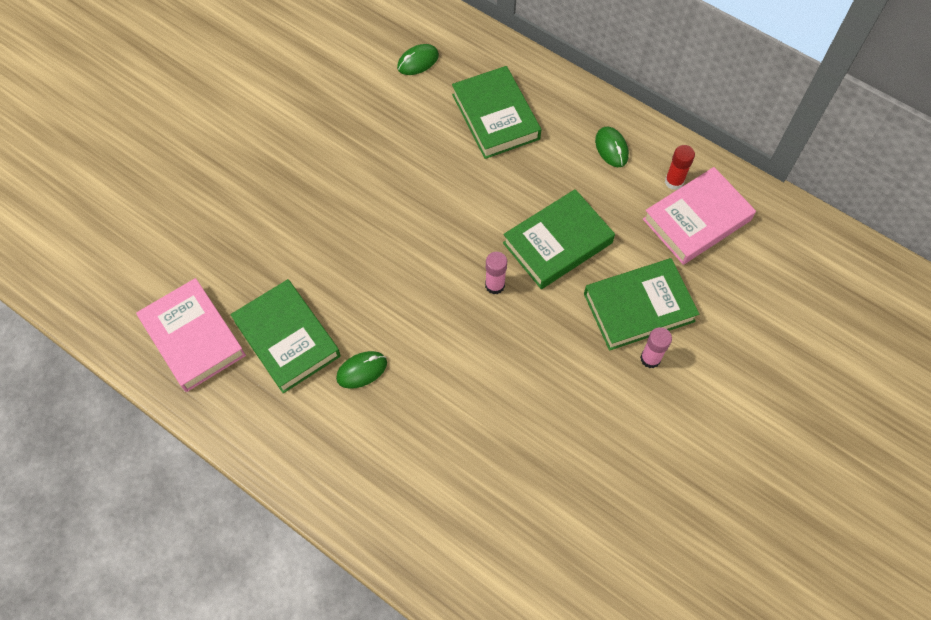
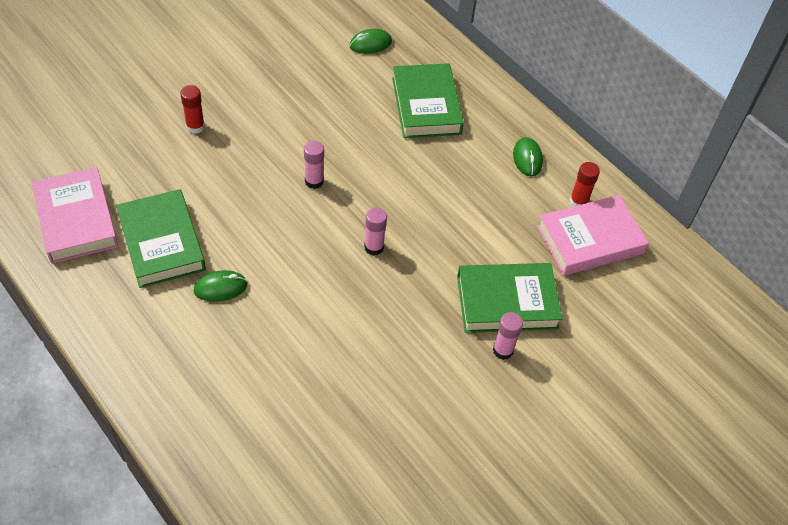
camera: 10 degrees right, 10 degrees down
green book [503,189,615,289] -> none
none -> red glue stick [180,85,205,134]
none -> pink glue stick [304,141,324,189]

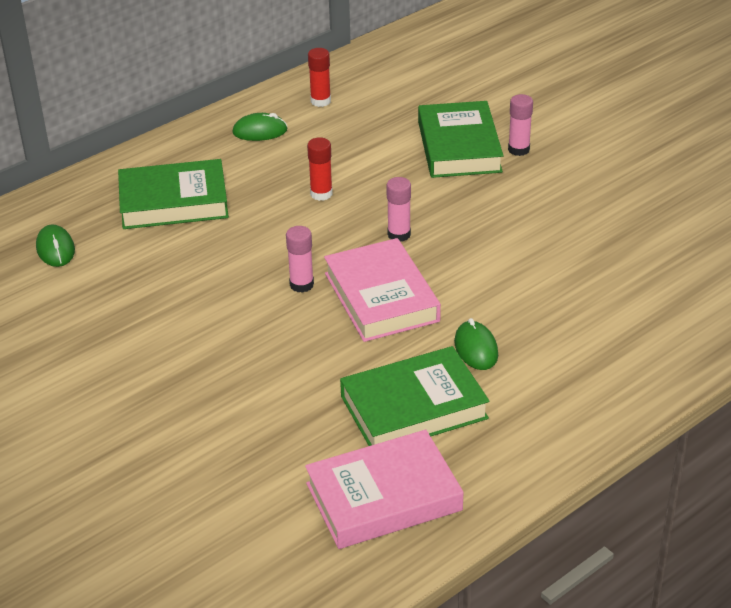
camera: 85 degrees left, 15 degrees down
red glue stick [180,85,205,134] -> red glue stick moved to [307,137,333,201]
pink book [537,195,649,276] -> pink book moved to [324,238,441,342]

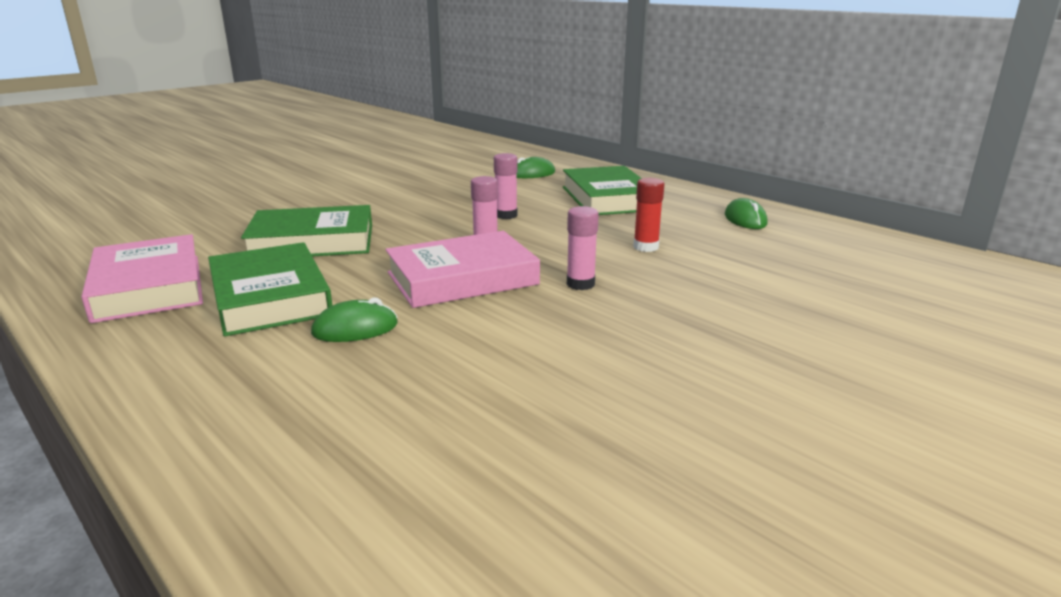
camera: 85 degrees right, 15 degrees down
red glue stick [308,48,331,107] -> none
green book [418,101,504,178] -> green book moved to [241,205,372,257]
pink glue stick [508,94,533,156] -> pink glue stick moved to [494,153,518,219]

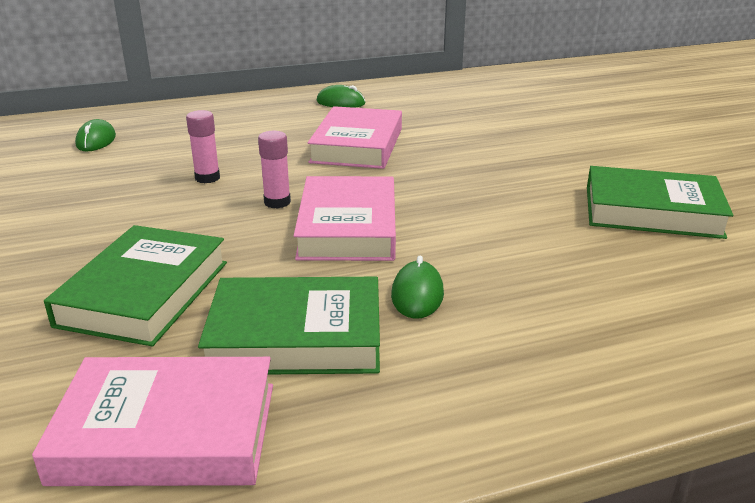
camera: 65 degrees left, 5 degrees up
green book [563,166,642,215] -> green book moved to [587,166,733,239]
pink glue stick [567,206,599,290] -> none
red glue stick [633,178,665,252] -> pink book [308,106,402,169]

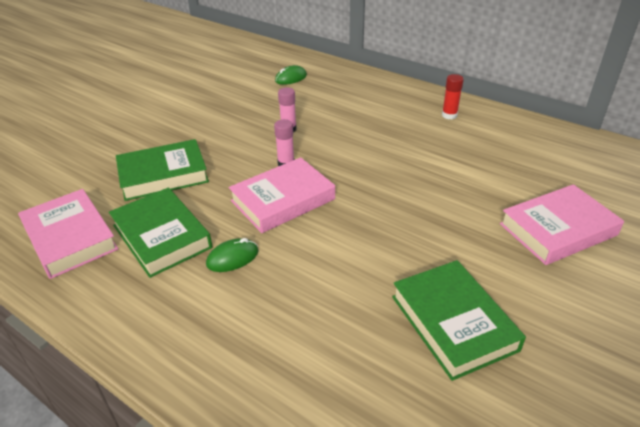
camera: 55 degrees right, 10 degrees up
pink book [308,106,402,169] -> pink book moved to [500,184,624,265]
green mouse [316,85,365,108] -> red glue stick [442,74,464,119]

